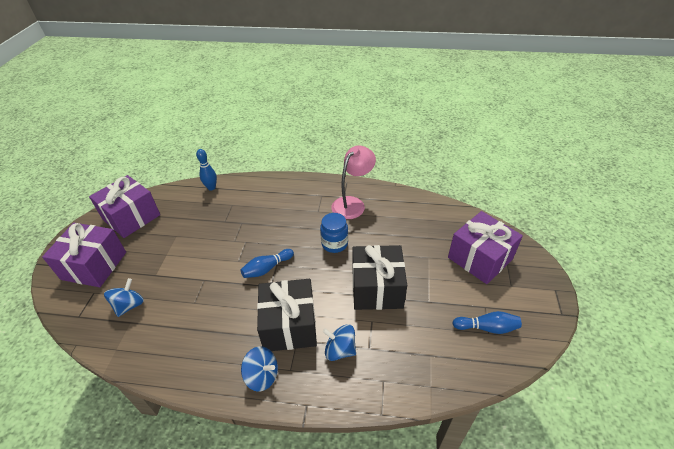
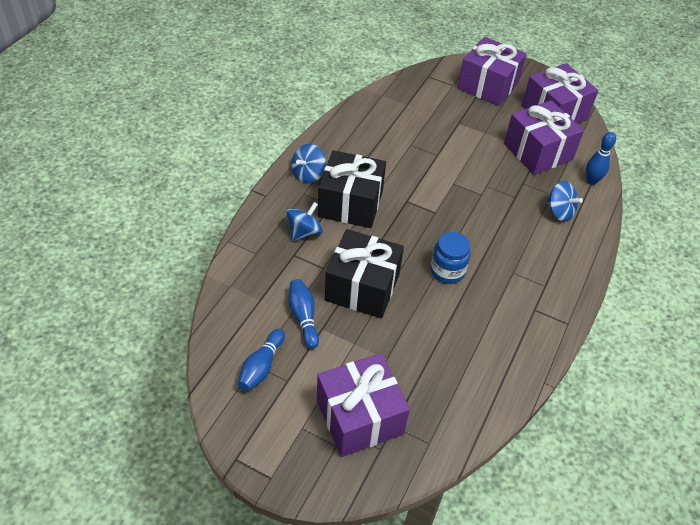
camera: 105 degrees right, 5 degrees up
blue spinning top [104,278,144,317] -> blue spinning top moved to [546,181,583,221]
blue bowling pin [241,249,294,278] -> blue bowling pin moved to [288,279,319,349]
pink lamp [332,145,376,219] -> none
none -> purple gift [504,100,584,175]

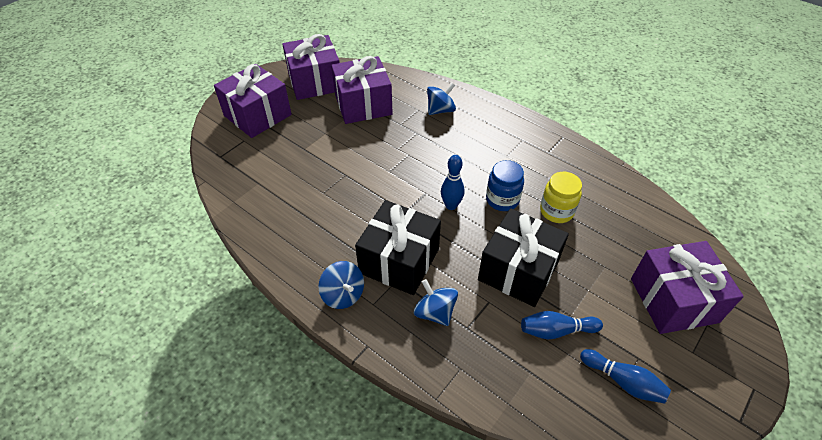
camera: 75 degrees left, 0 degrees up
blue bowling pin [586,132,616,185] -> blue bowling pin moved to [441,155,465,210]
none -> yellow jar [540,172,582,223]

